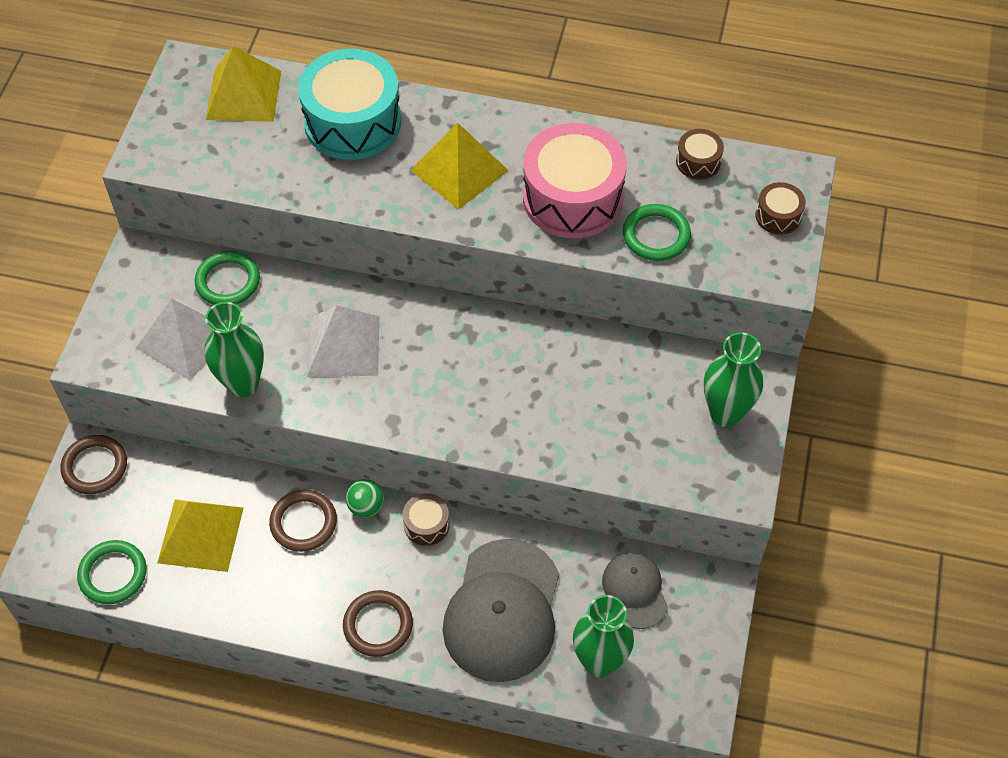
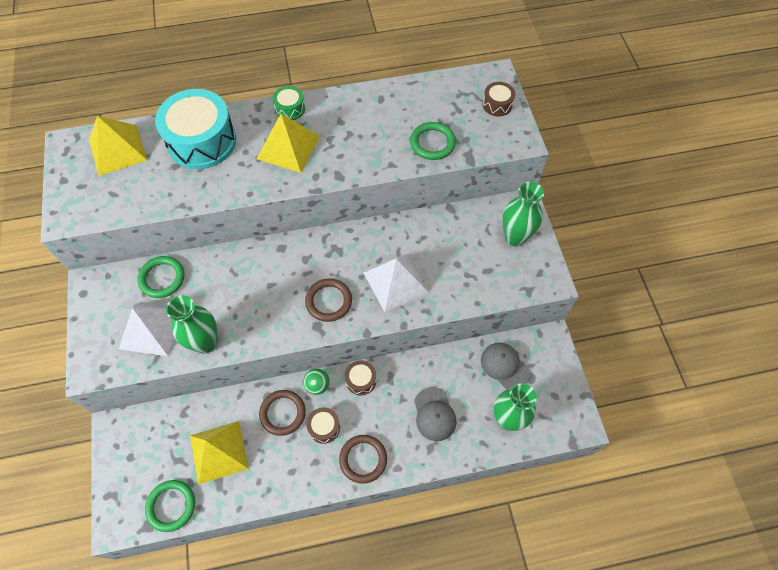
camera: 25 degrees left, 5 degrees up
brown ring [61,435,127,494] -> brown ring moved to [305,279,352,322]
white pyramid [307,305,379,377] -> white pyramid moved to [364,254,429,312]
grey cap [443,539,559,682] -> grey cap [414,387,457,441], size x0.54
pink drum [523,123,627,238] -> none
brown drum [676,129,724,180] -> brown drum moved to [306,407,340,444]
none -> green drum [273,86,305,120]

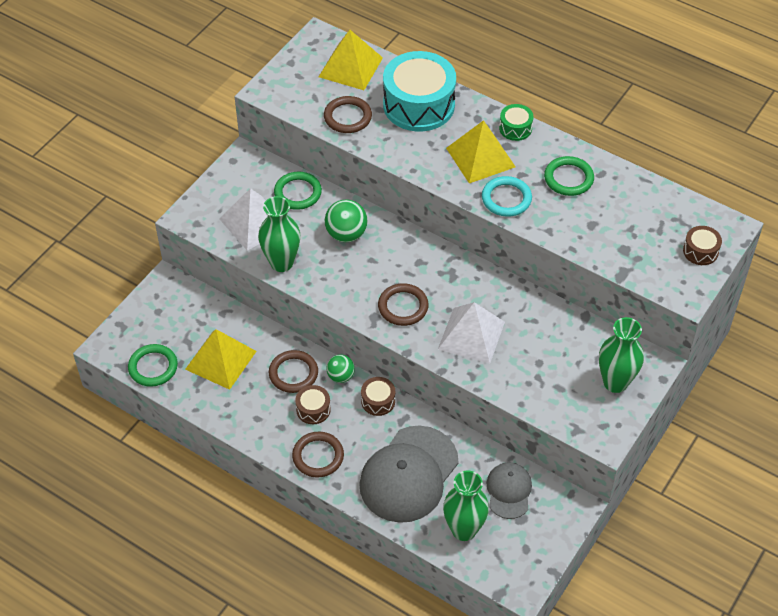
camera: 45 degrees right, 10 degrees down
green ring [410,122,456,160] -> green ring moved to [544,156,594,196]
grey cap [414,387,457,441] -> grey cap [359,426,459,523], size x1.85
none -> brown ring [324,96,372,133]
none -> green ball [325,199,368,242]
none -> turquoise ring [482,176,532,217]

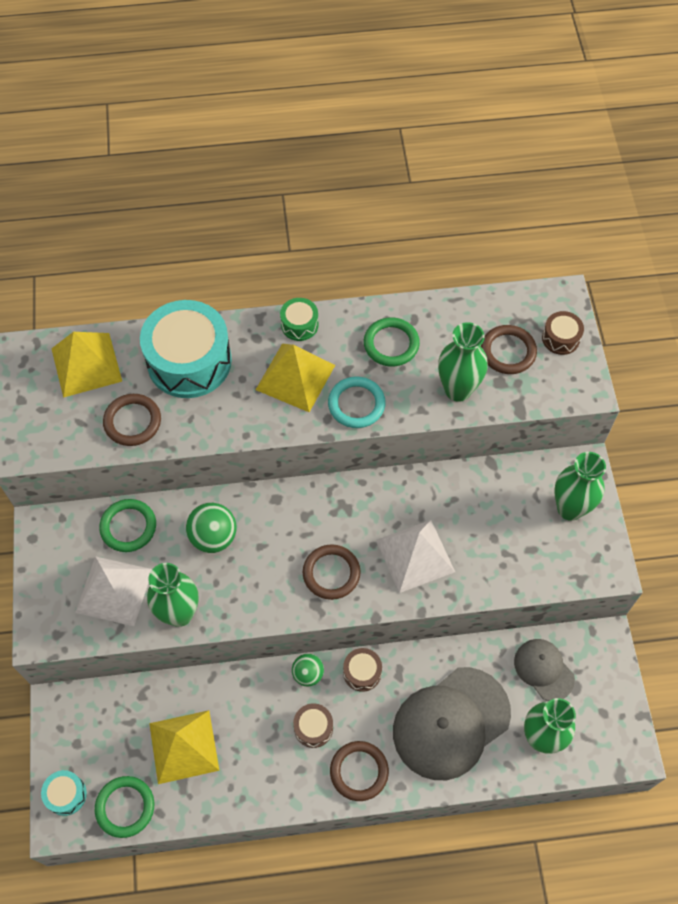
camera: 40 degrees left, 10 degrees up
brown ring [269,350,318,393] -> brown ring moved to [481,325,537,374]
grey cap [359,426,459,523] -> grey cap turned 60 degrees clockwise [393,667,511,780]
none -> turquoise drum [41,770,87,816]
none -> green vase [438,322,488,402]

